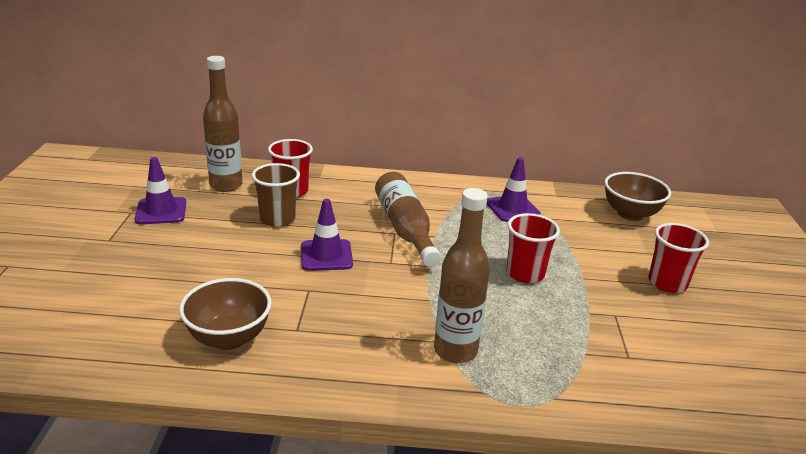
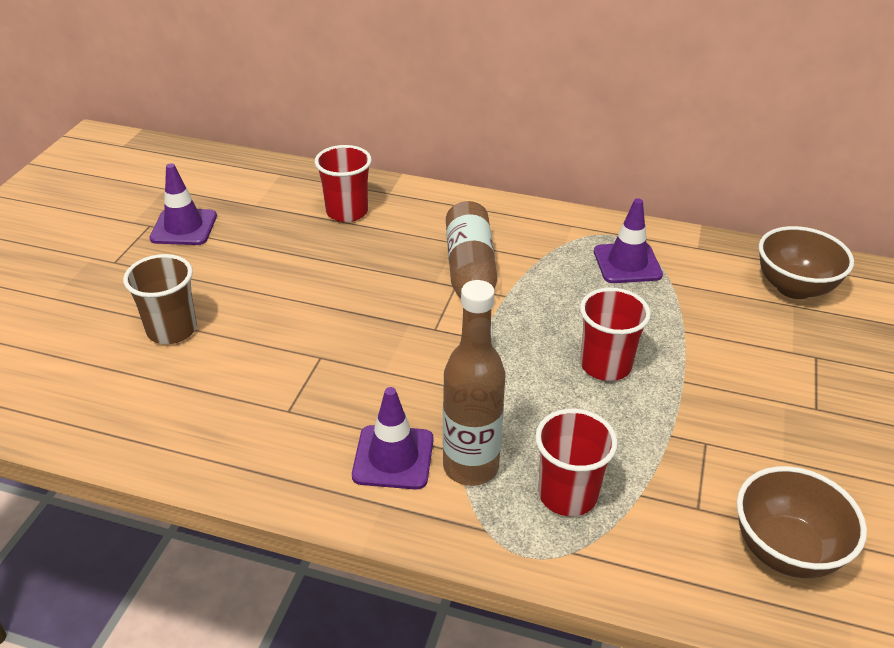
camera: 15 degrees right, 10 degrees up
brown bowl [179,278,272,350] -> brown bowl moved to [737,466,867,578]
brown bottle [203,56,242,192] -> none
brown cup [252,163,300,227] -> brown cup moved to [123,254,197,344]
purple traffic cone [301,199,353,271] -> purple traffic cone moved to [352,387,434,490]
red cup [648,223,709,293] -> red cup moved to [535,409,618,516]

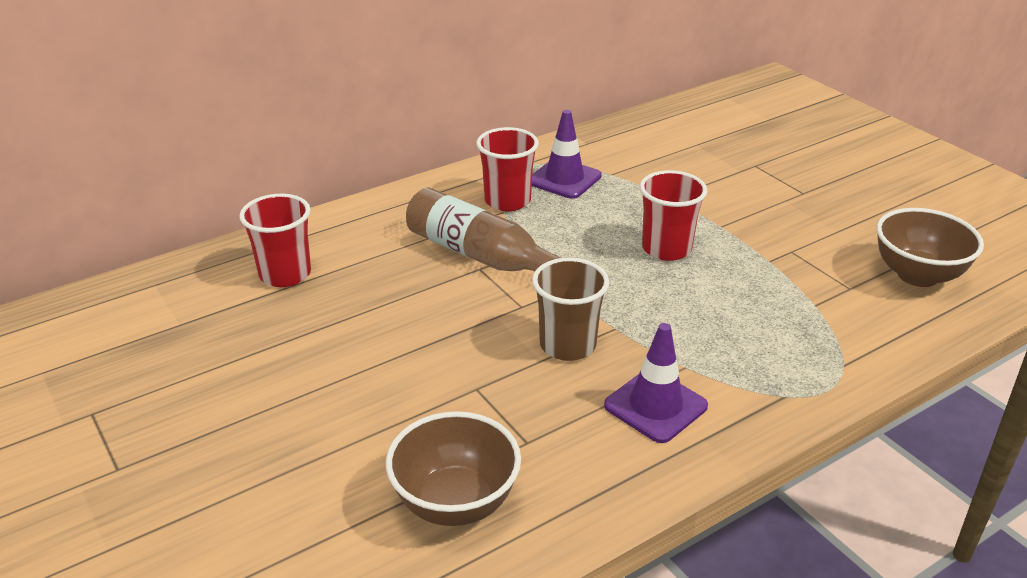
camera: 50 degrees left, 5 degrees down
brown cup [123,254,197,344] -> brown cup moved to [532,258,609,361]
purple traffic cone [149,163,217,245] -> none
brown bottle [443,280,506,486] -> none
red cup [535,409,618,516] -> red cup moved to [476,127,539,211]
brown bowl [759,226,854,299] -> brown bowl moved to [386,411,521,526]

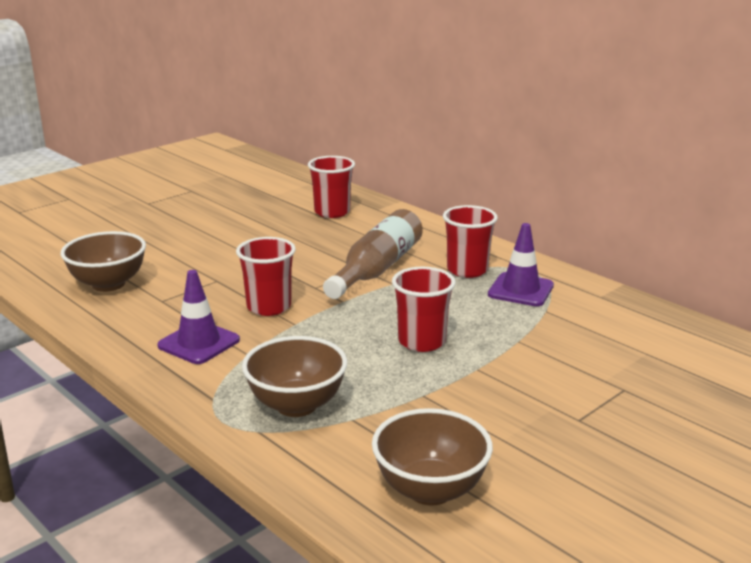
camera: 80 degrees right, 10 degrees down
brown cup [532,258,609,361] -> red cup [236,237,296,316]
none -> brown bowl [242,336,347,417]

